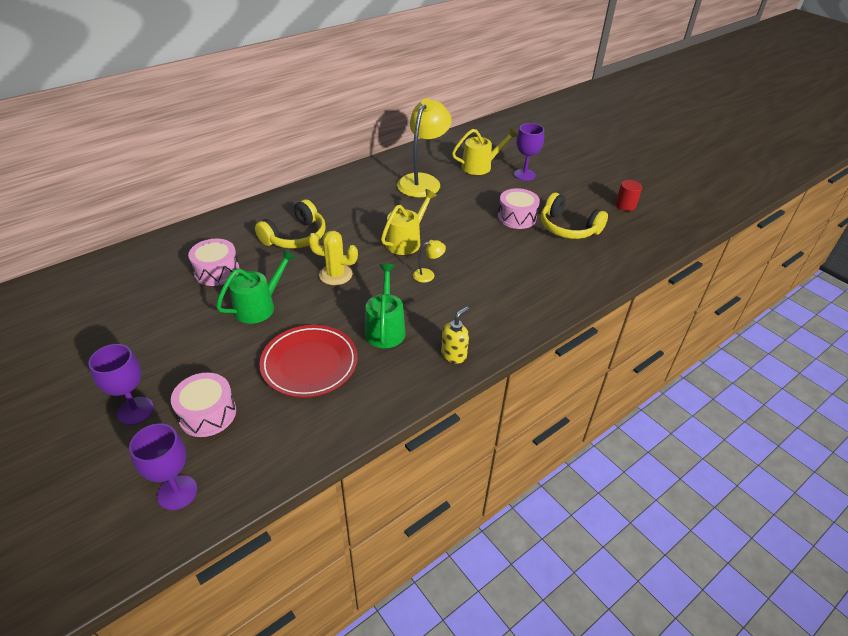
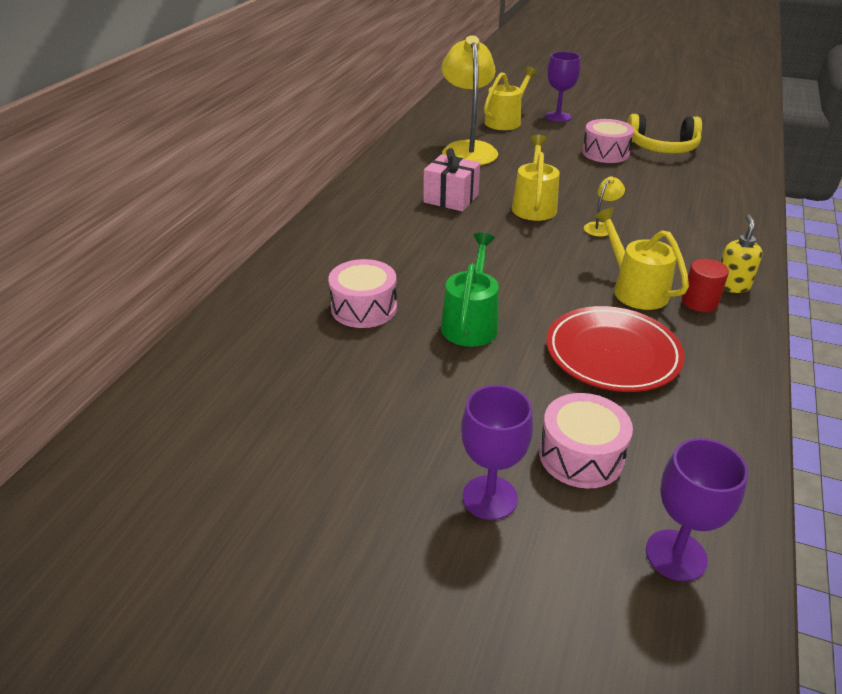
camera: 30 degrees left, 5 degrees down
yellow headphones [255,200,326,249] -> none
yellow cactus [308,231,358,285] -> none
green watering can [365,264,406,348] -> yellow watering can [594,207,689,310]
red cylinder [616,180,642,211] -> red cylinder moved to [682,259,729,312]
none -> pink gift [423,148,480,211]

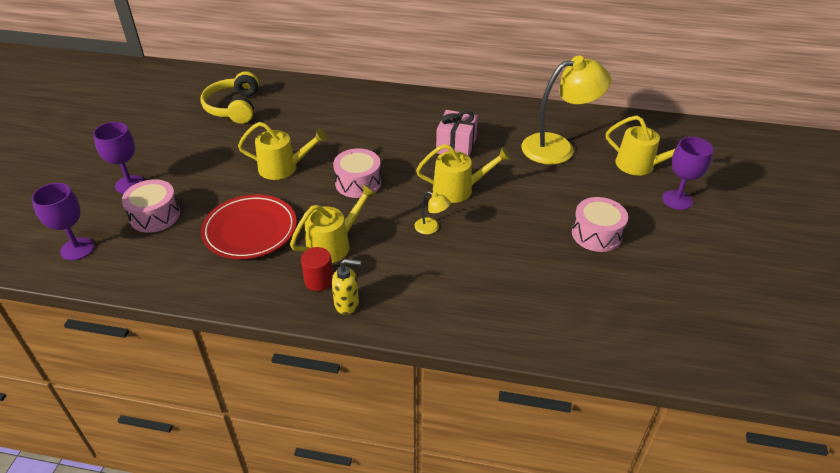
camera: 80 degrees right, 5 degrees up
pink drum [328,259,397,328] -> pink drum moved to [333,148,381,198]
green watering can [441,233,499,347] -> yellow watering can [238,122,328,180]
yellow headphones [627,114,702,153] -> yellow headphones moved to [201,71,259,124]

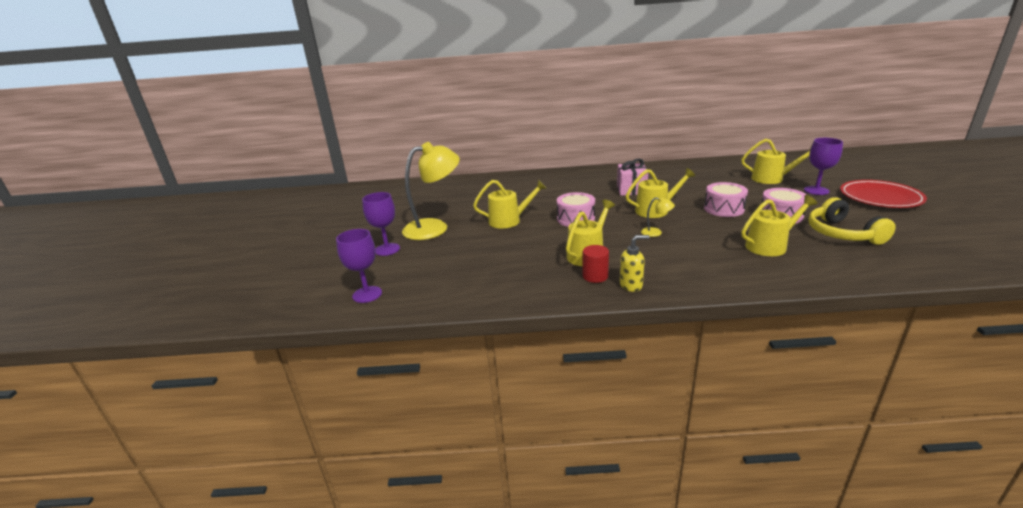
camera: 10 degrees left, 15 degrees down
pink drum [122,179,180,233] -> pink drum moved to [704,182,748,217]
yellow headphones [201,71,259,124] -> yellow headphones moved to [808,197,896,245]
red plate [201,195,297,259] -> red plate moved to [840,180,927,208]
yellow lamp [522,56,611,165] -> yellow lamp moved to [402,142,460,240]
none -> yellow watering can [741,195,818,256]

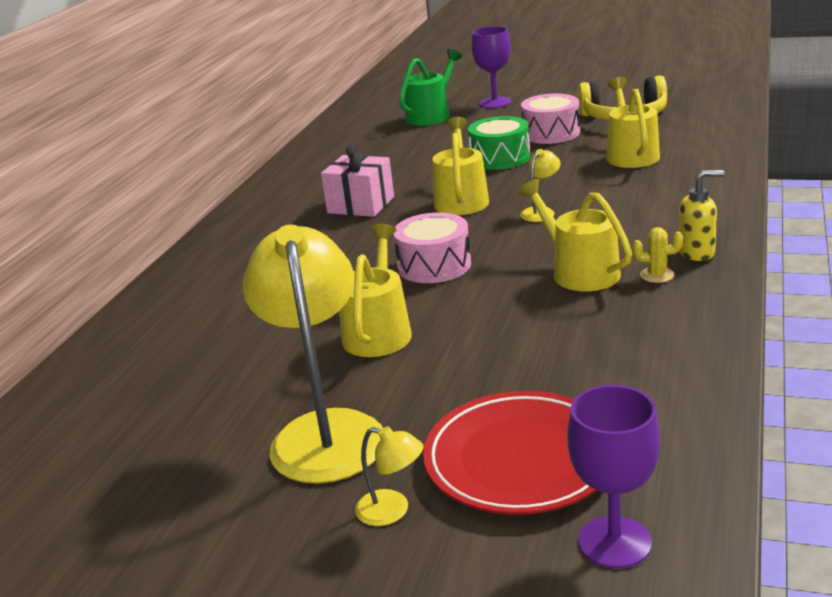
camera: 70 degrees left, 0 degrees up
purple goblet [362,192,400,256] -> yellow lamp [355,426,424,526]
red cylinder [583,245,609,283] -> yellow cactus [632,227,683,283]
yellow soap dispenser [620,235,650,292] -> yellow soap dispenser turned 75 degrees clockwise [679,170,724,261]
pink drum [704,182,748,217] -> green drum [468,116,530,170]
yellow watering can [741,139,812,184] -> green watering can [399,49,462,126]
red plate [840,180,927,208] -> red plate moved to [423,391,597,515]

